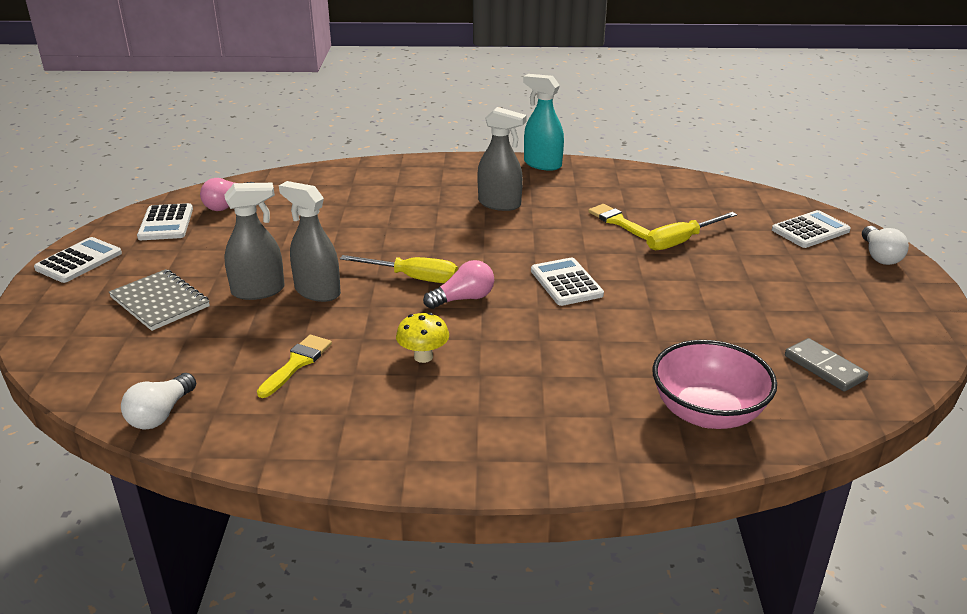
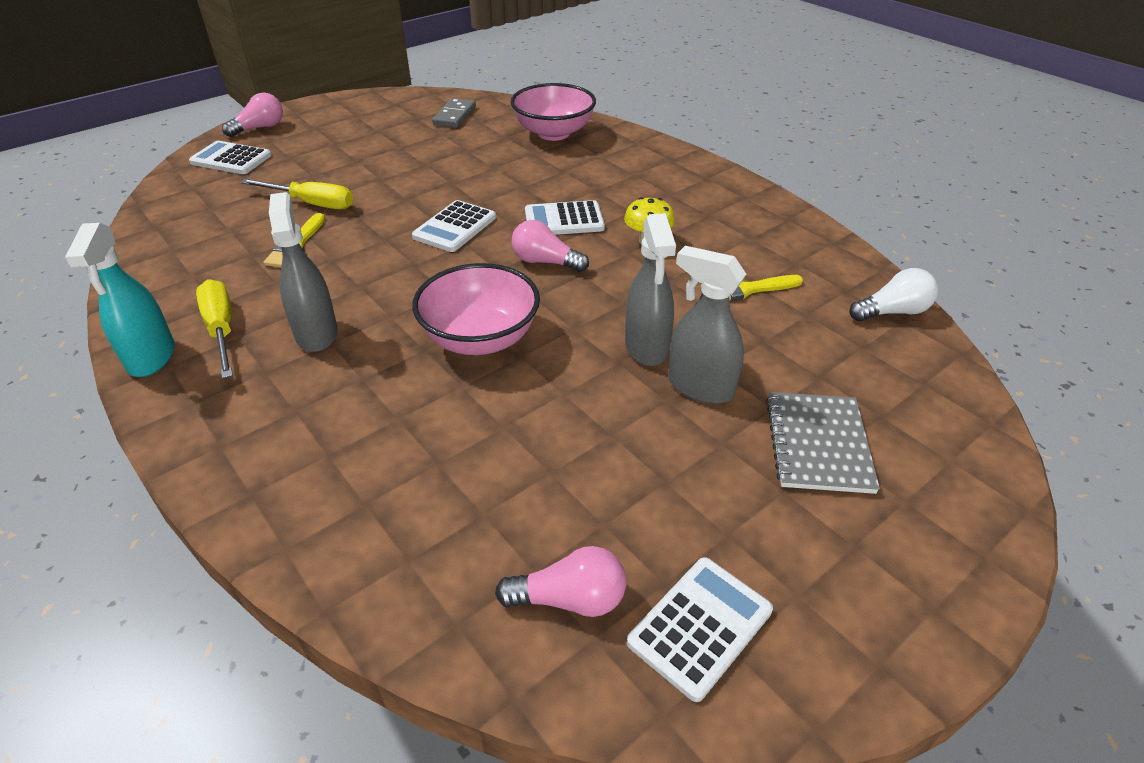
camera: 130 degrees left, 10 degrees up
white calculator [34,237,122,283] -> white calculator moved to [525,200,605,235]
yellow screwdriver [340,255,458,283] -> yellow screwdriver moved to [196,279,233,379]
white light bulb [862,226,909,265] -> pink light bulb [222,93,283,137]
none -> pink bowl [412,263,540,355]

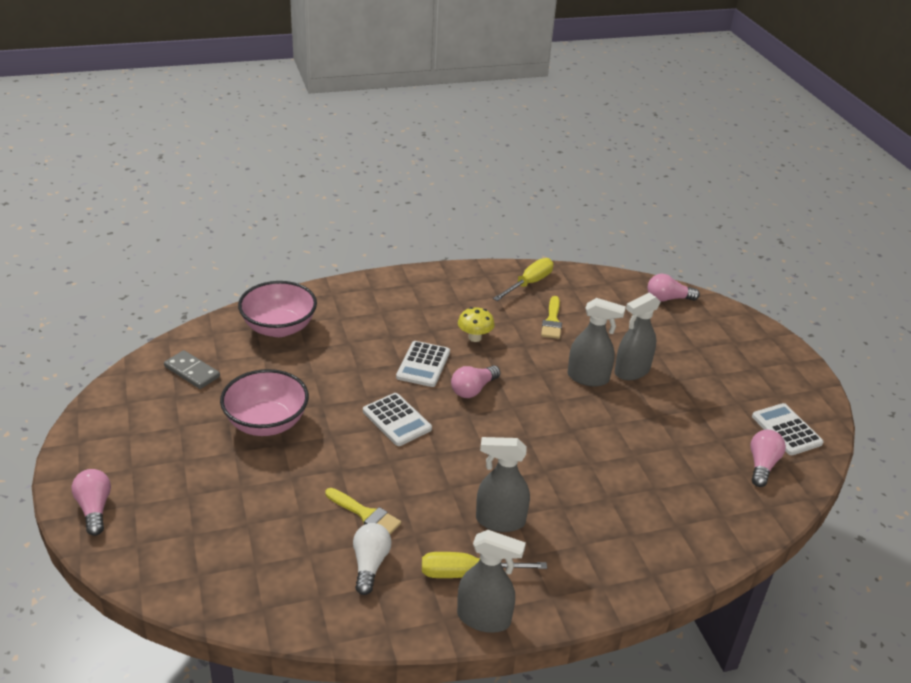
camera: 70 degrees left, 5 degrees down
turquoise spray bottle [65,223,175,377] -> grey spray bottle [457,530,526,633]
white calculator [189,141,271,174] -> none
yellow screwdriver [240,179,353,209] -> yellow screwdriver moved to [493,258,553,301]
pink bowl [412,263,540,355] -> pink bowl moved to [220,369,309,436]
grey notebook [766,392,880,494] -> none
white light bulb [849,268,938,321] -> white light bulb moved to [353,523,392,595]
none -> pink light bulb [648,274,700,302]

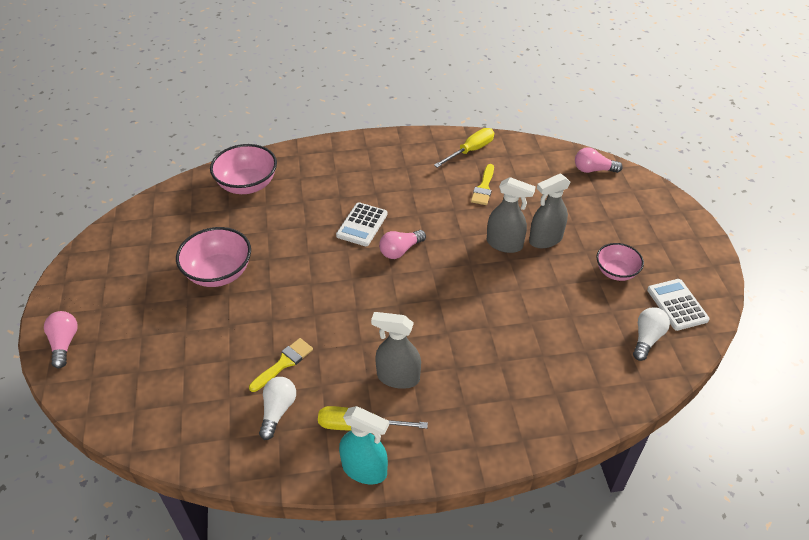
camera: 10 degrees right, 10 degrees up
grey domino [164,350,220,389] -> none
yellow brush [325,488,401,535] -> yellow brush turned 90 degrees counterclockwise [249,338,313,392]
white calculator [363,393,432,446] -> none
grey spray bottle [457,530,526,633] -> turquoise spray bottle [339,406,389,485]
yellow mushroom [458,307,495,342] -> none
pink light bulb [750,430,786,487] -> white light bulb [633,307,670,361]
none -> pink bowl [596,243,644,281]

